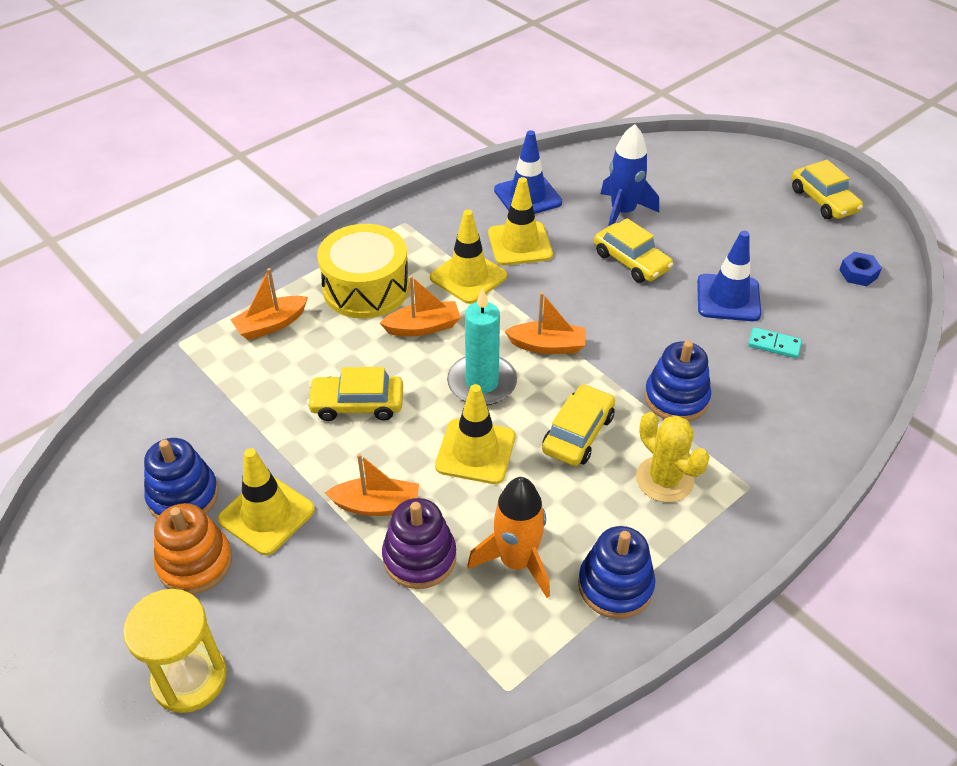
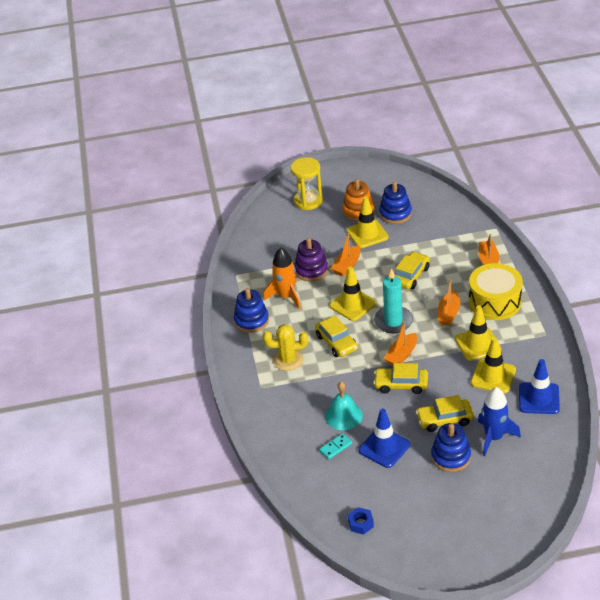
camera: 125 degrees right, 5 degrees down
blue stacking toy [644,340,711,421] -> blue stacking toy moved to [431,423,471,472]
yellow car [792,160,863,219] -> yellow car moved to [373,363,428,394]
none -> turquoise bell [325,382,363,430]

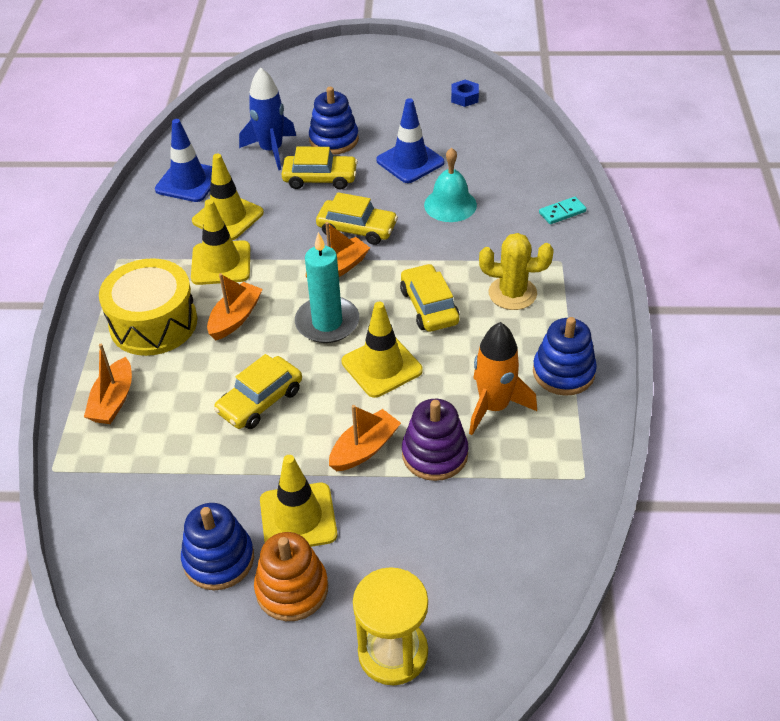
camera: 170 degrees left, 5 degrees up
turquoise domino [319,433,352,459] -> turquoise domino moved to [539,197,587,224]

